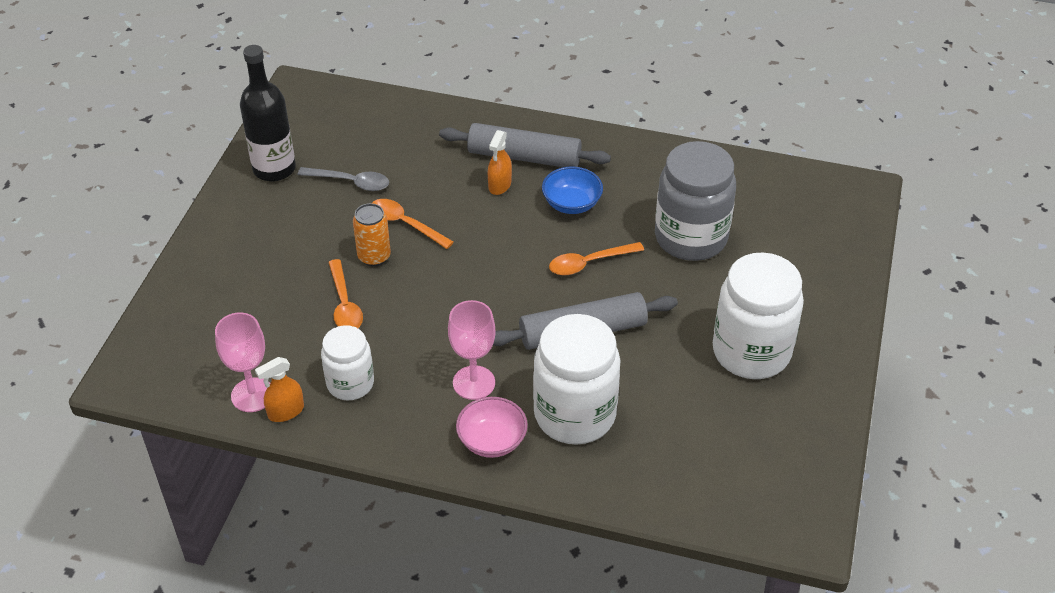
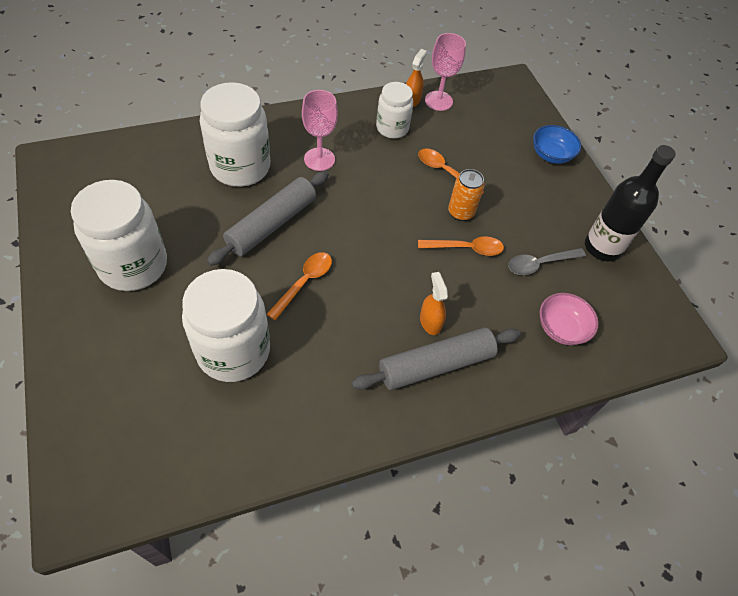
camera: 140 degrees right, 10 degrees up
pink bowl [456,397,528,458] -> pink bowl moved to [540,293,599,345]
blue bowl [542,167,603,214] -> blue bowl moved to [533,125,581,164]
grey jar [655,141,736,261] -> white jar [182,269,270,382]

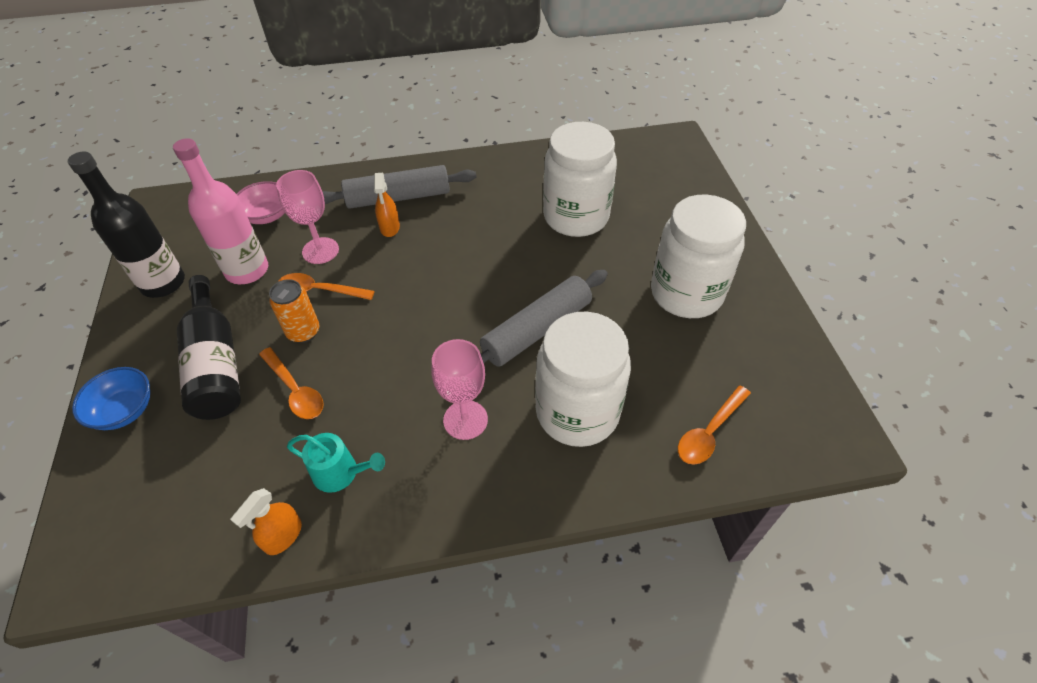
camera: 165 degrees left, 5 degrees down
orange spoon [267,252,332,320] -> orange spoon moved to [678,385,751,465]
white jar [376,82,413,139] -> turquoise watering can [287,433,385,493]
pink goblet [425,33,466,111] -> pink goblet moved to [276,170,339,264]
grey spoon [508,248,586,275] -> pink bottle [173,138,268,284]
none -> black bottle [177,275,241,420]

